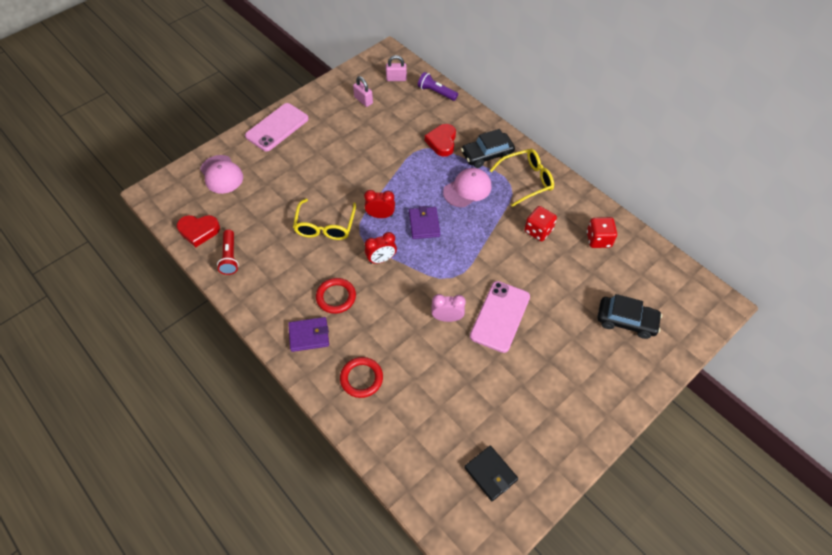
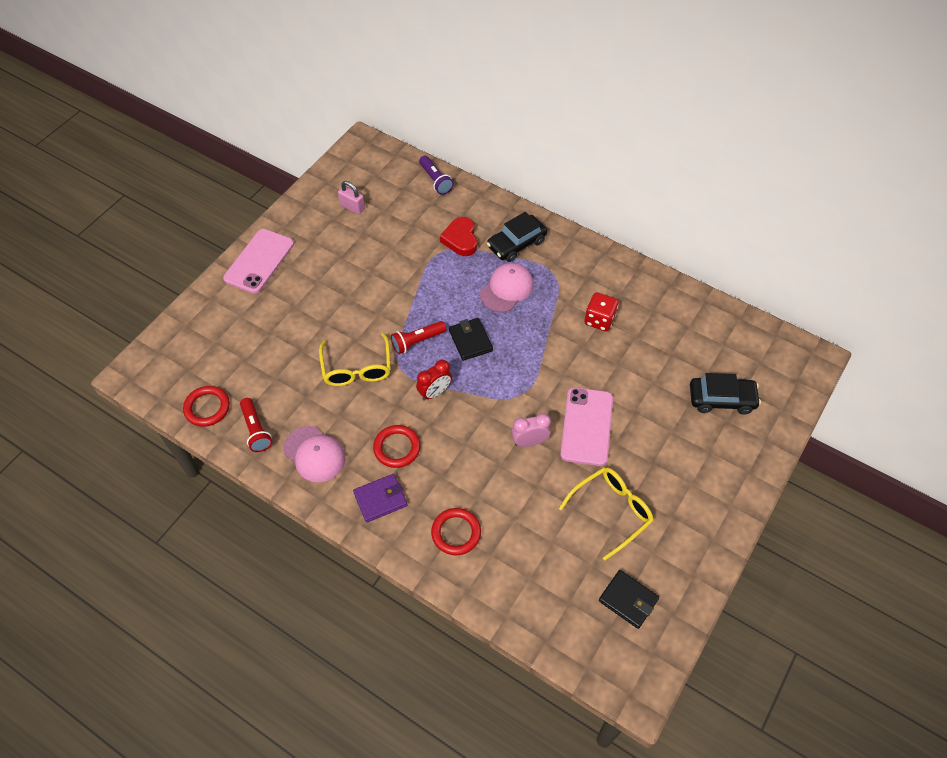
camera: 15 degrees left, 0 degrees up
red heart [177,215,220,247] -> red ring [183,386,230,427]
pink cap [200,155,243,194] -> pink cap moved to [283,426,346,482]
red clock [364,190,395,218] -> red flashlight [391,321,446,354]
pink padlock [386,55,407,81] -> none
purple wallet [409,206,440,239] -> black wallet [449,318,493,361]
purple flashlight [418,72,458,101] -> purple flashlight turned 135 degrees counterclockwise [419,156,454,195]
yellow glasses [490,149,554,207] -> yellow glasses moved to [559,467,653,560]
red dice [587,217,617,248] -> none

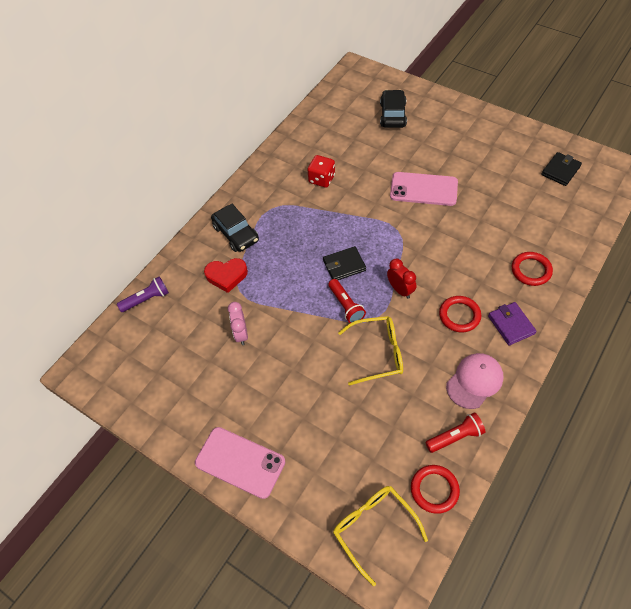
camera: 85 degrees left, 0 degrees up
pink padlock [338,181,365,214] -> none
pink cap [480,263,534,312] -> none
pink clock [511,413,551,447] -> pink clock moved to [228,302,248,345]
yellow glasses [559,467,653,560] -> yellow glasses moved to [333,486,428,586]

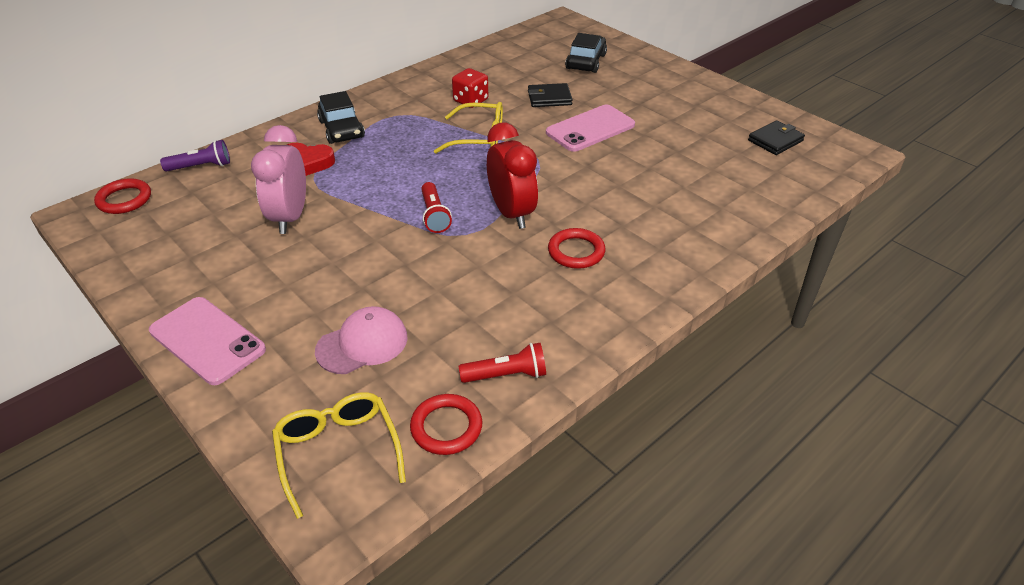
camera: 10 degrees right, 15 degrees down
pink clock [228,302,248,345] -> pink clock [251,125,306,234], size x1.69
black wallet [323,246,366,280] -> black wallet moved to [528,83,573,107]
yellow glasses [338,316,403,386] -> yellow glasses moved to [434,102,503,153]
red clock [387,259,416,299] -> red clock [487,123,538,229], size x1.69
pink phone [390,172,458,206] -> pink phone turned 60 degrees counterclockwise [546,105,635,152]
pink cap [446,353,503,409] -> pink cap moved to [315,306,408,374]
purple wallet [488,302,537,345] -> none
red ring [512,252,553,286] -> red ring moved to [94,178,151,214]

